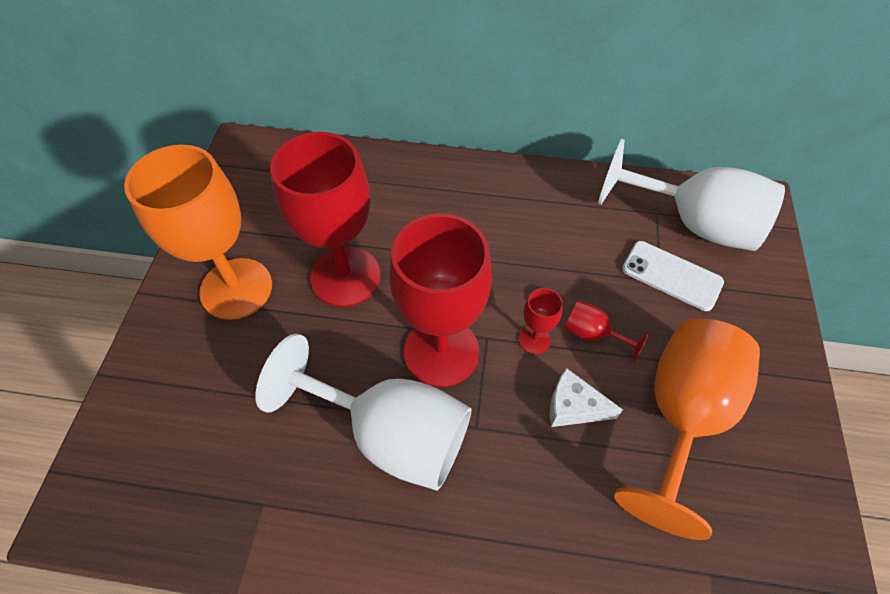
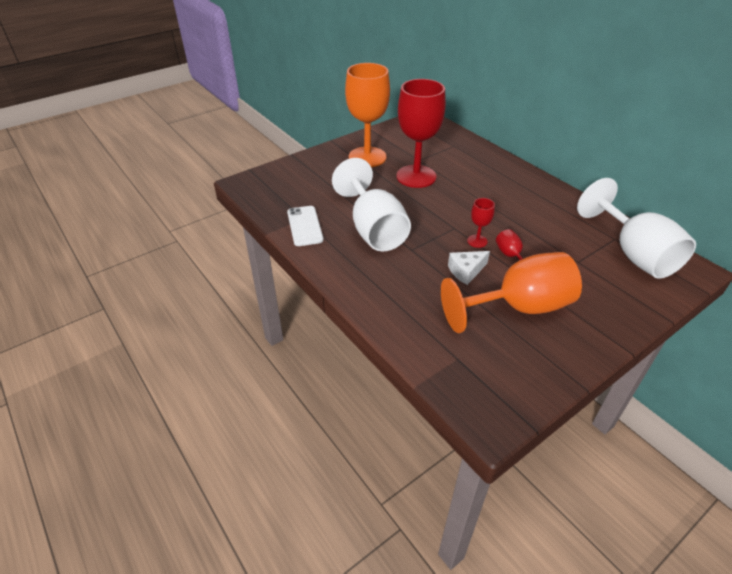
camera: 45 degrees right, 15 degrees down
red goblet [389,214,492,387] -> none
white cheese [550,368,623,427] -> white cheese turned 90 degrees counterclockwise [448,251,490,285]
white phone [622,241,724,311] -> white phone moved to [287,206,324,246]

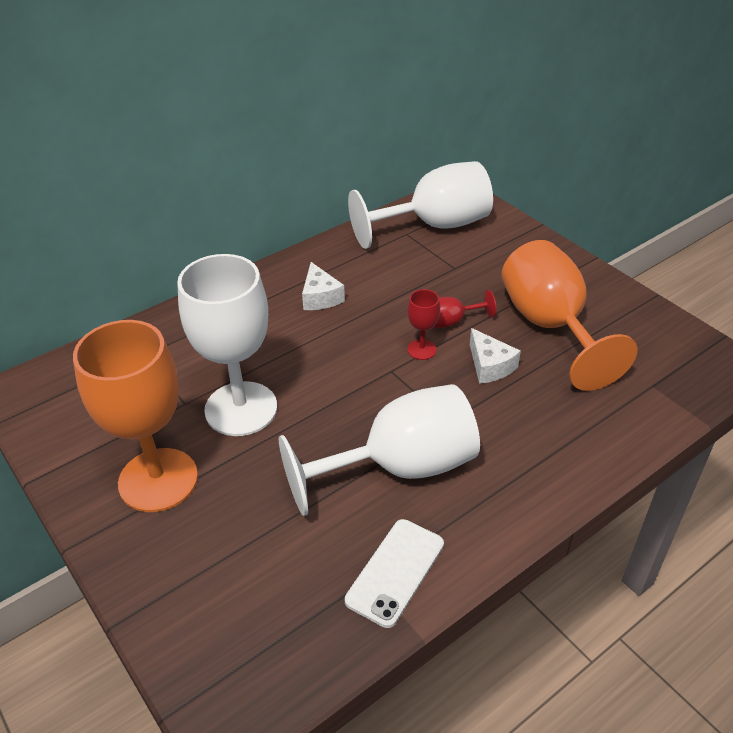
camera: 90 degrees left, 0 degrees up
white phone [287,206,324,246] -> white phone turned 45 degrees counterclockwise [345,519,444,628]
red goblet [396,79,446,188] -> white goblet [177,254,277,436]
none -> white cheese [302,262,345,310]

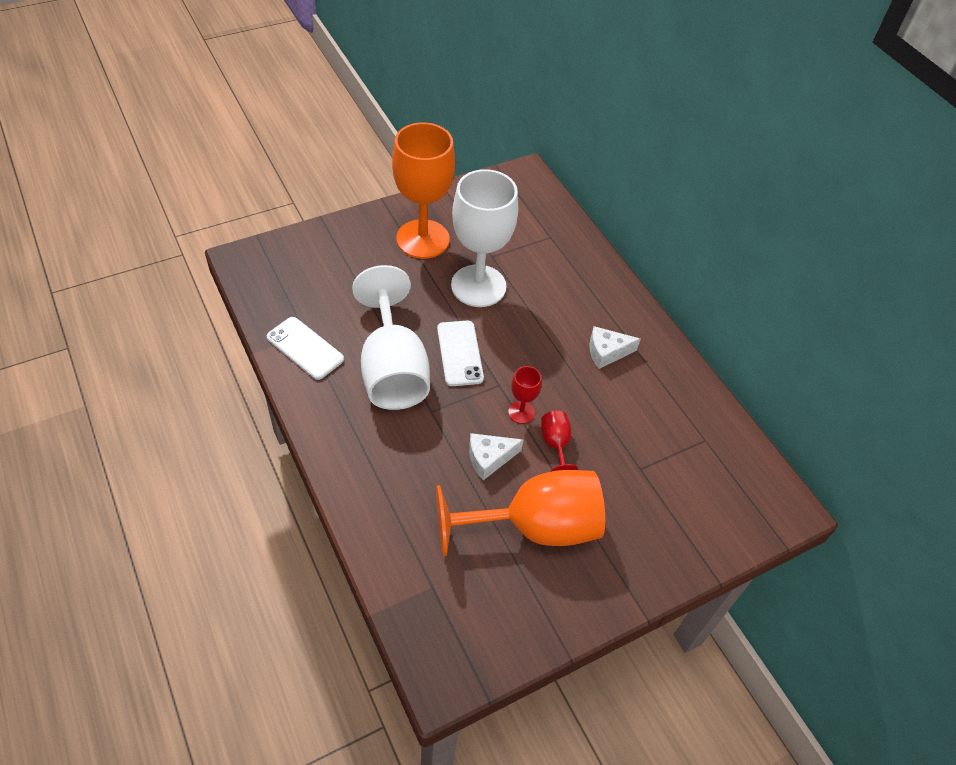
camera: 95 degrees right, 10 degrees up
white goblet [348,161,493,249] -> none
none -> white phone [437,321,484,386]

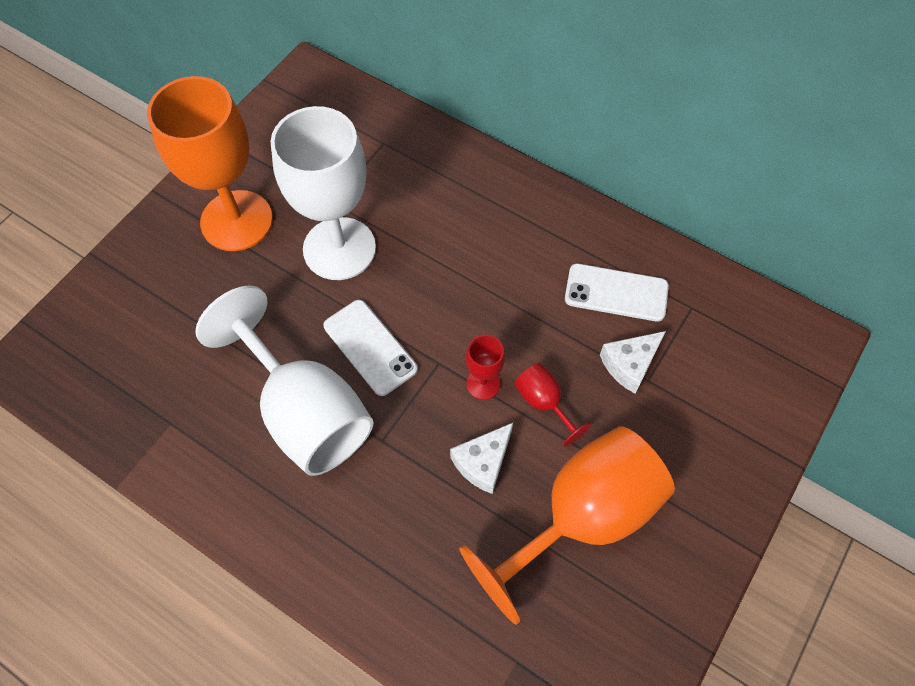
camera: 25 degrees left, 10 degrees up
white phone [266,317,344,380] -> white phone moved to [565,264,669,322]
white cheese [589,326,641,369] -> white cheese moved to [600,331,666,393]

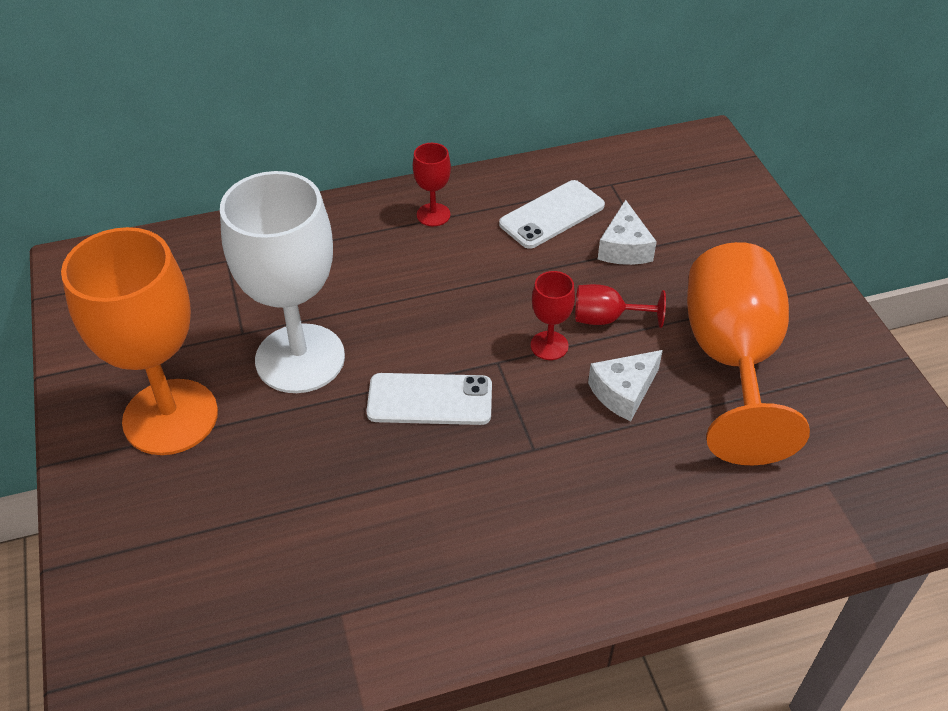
camera: 50 degrees left, 15 degrees down
white goblet [195,286,374,476] -> none
white cheese [450,423,513,494] -> white cheese turned 60 degrees clockwise [588,350,663,421]
none -> red goblet [413,143,451,226]

